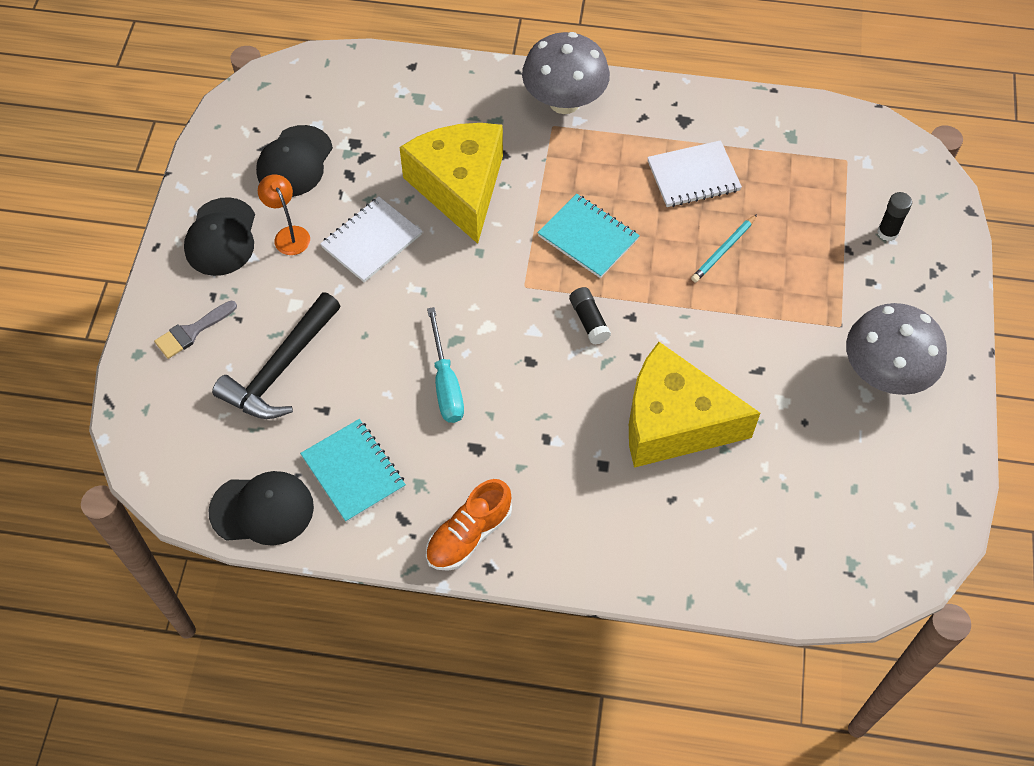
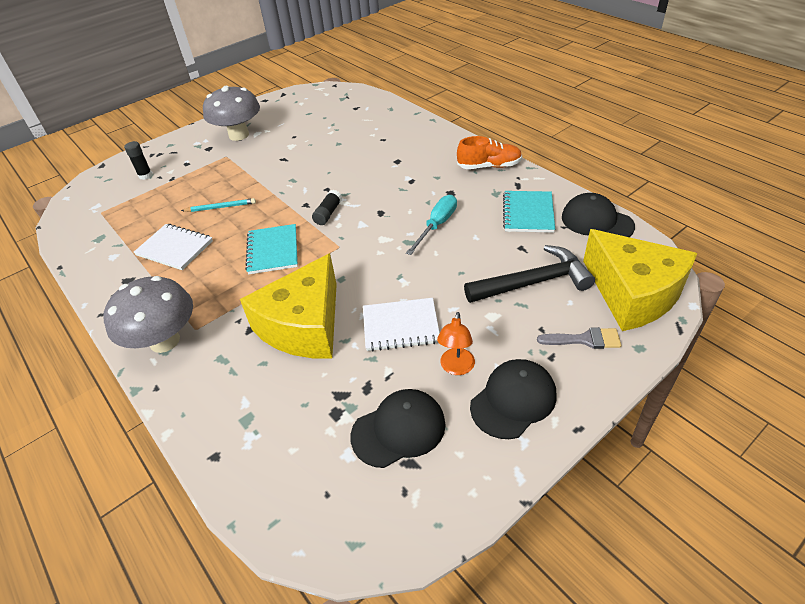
camera: 135 degrees left, 15 degrees down
yellow cheese [629,342,760,468] -> yellow cheese moved to [583,229,697,331]

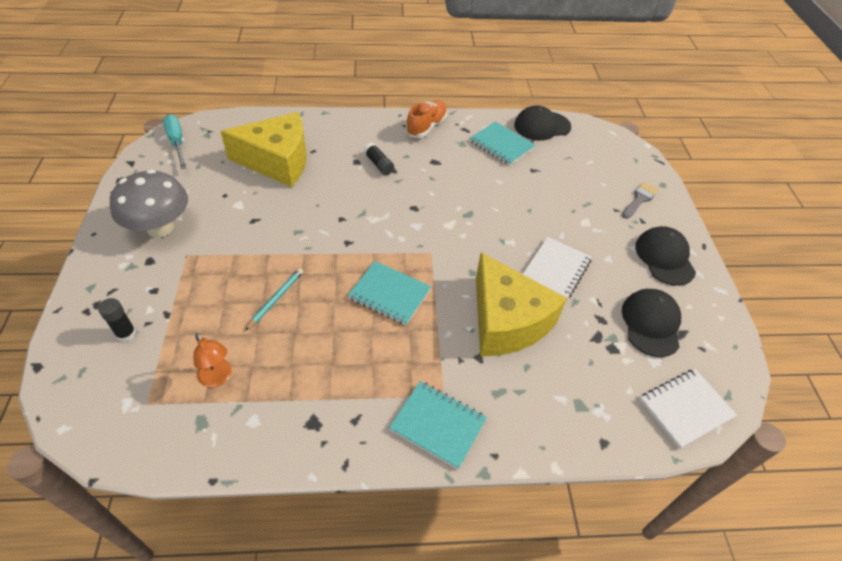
camera: 60 degrees left, 5 degrees up
grey mushroom [103,276,193,353] -> turquoise notebook [389,381,487,469]
white notebook [134,224,213,270] -> white notebook moved to [640,369,737,449]
black glue stick [312,190,342,225] -> black glue stick moved to [363,143,394,175]
turquoise screwdriver [406,195,457,255] -> turquoise screwdriver moved to [163,115,186,169]
orange lamp [437,312,475,375] -> orange lamp moved to [193,333,232,387]
black hammer [464,245,595,303] -> none
yellow cheese [583,229,697,331] -> yellow cheese moved to [220,112,307,187]

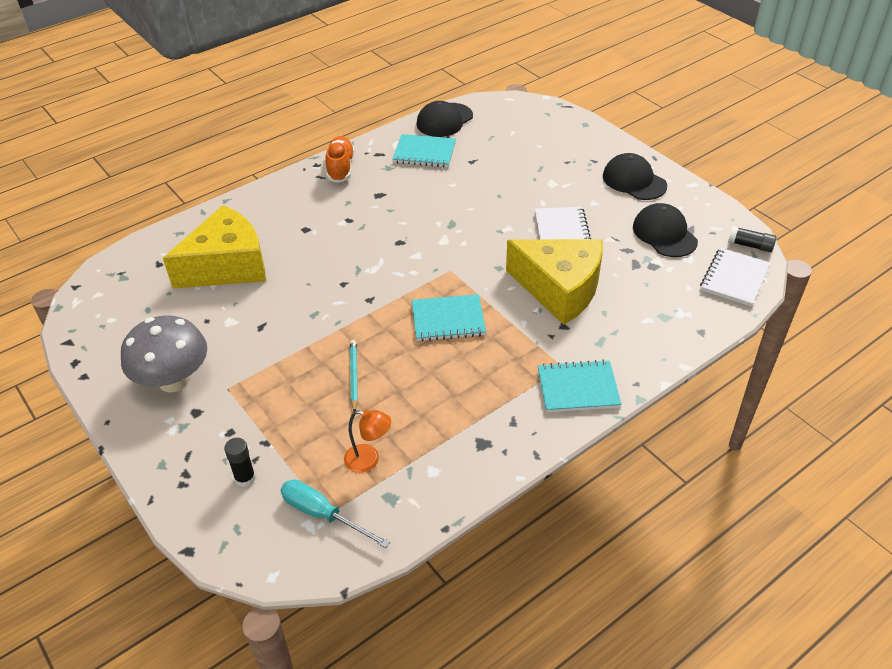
camera: 30 degrees left, 5 degrees down
turquoise screwdriver [163,115,186,169] -> turquoise screwdriver moved to [281,480,390,548]
black glue stick [363,143,394,175] -> black glue stick moved to [728,226,776,252]
grey brush [622,182,659,219] -> none

